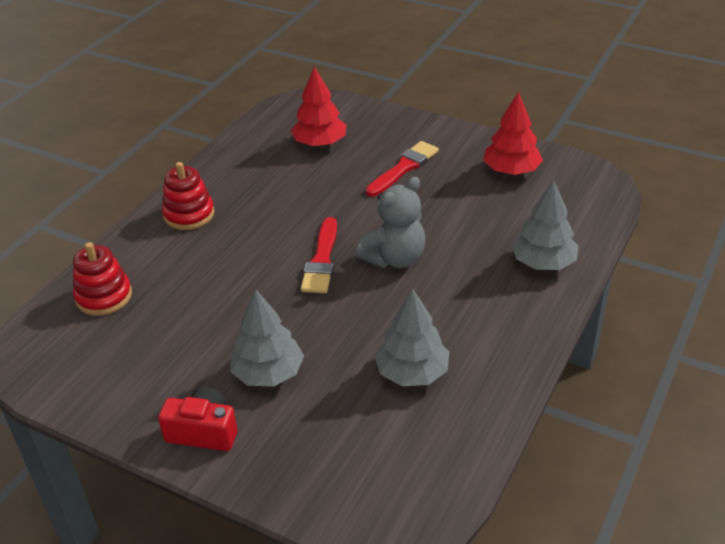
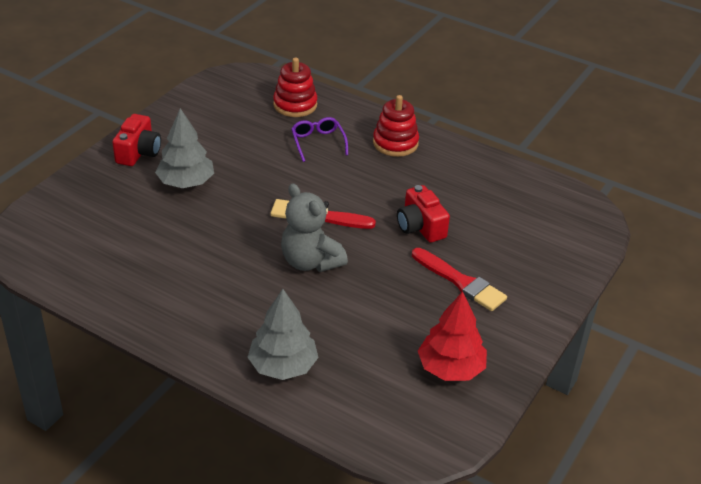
camera: 90 degrees right, 0 degrees up
red tree [291,67,346,147] -> none
grey tree [375,288,449,386] -> none
none -> purple glasses [291,117,348,162]
none -> red camera [397,185,450,243]

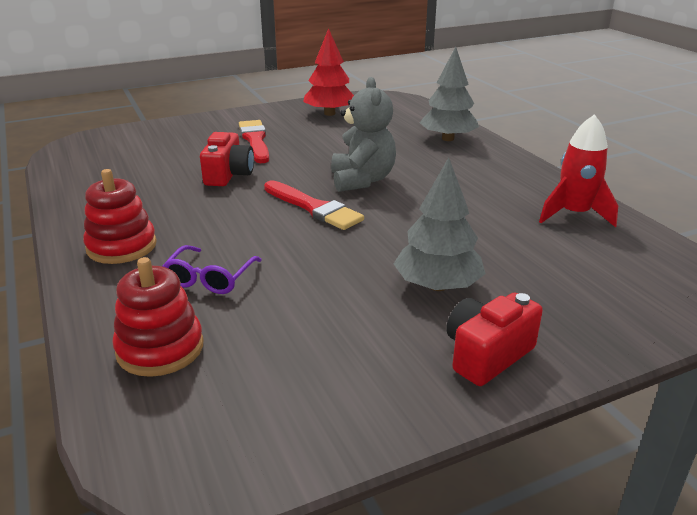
camera: 145 degrees left, 10 degrees down
none -> red rocket [539,114,618,228]

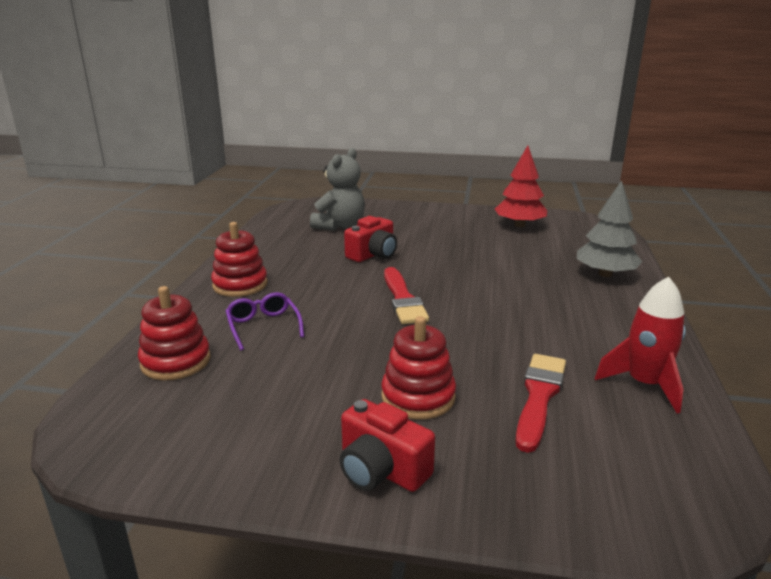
camera: 35 degrees right, 5 degrees down
purple glasses [162,245,262,294] -> purple glasses turned 105 degrees clockwise [226,292,304,350]
red brush [239,120,269,163] -> red brush moved to [515,354,566,453]
grey teddy bear [331,77,396,192] -> grey teddy bear moved to [310,148,365,231]
grey tree [394,157,486,291] -> red stacking toy [381,316,456,420]
red camera [446,292,543,386] -> red camera turned 135 degrees counterclockwise [340,399,435,492]

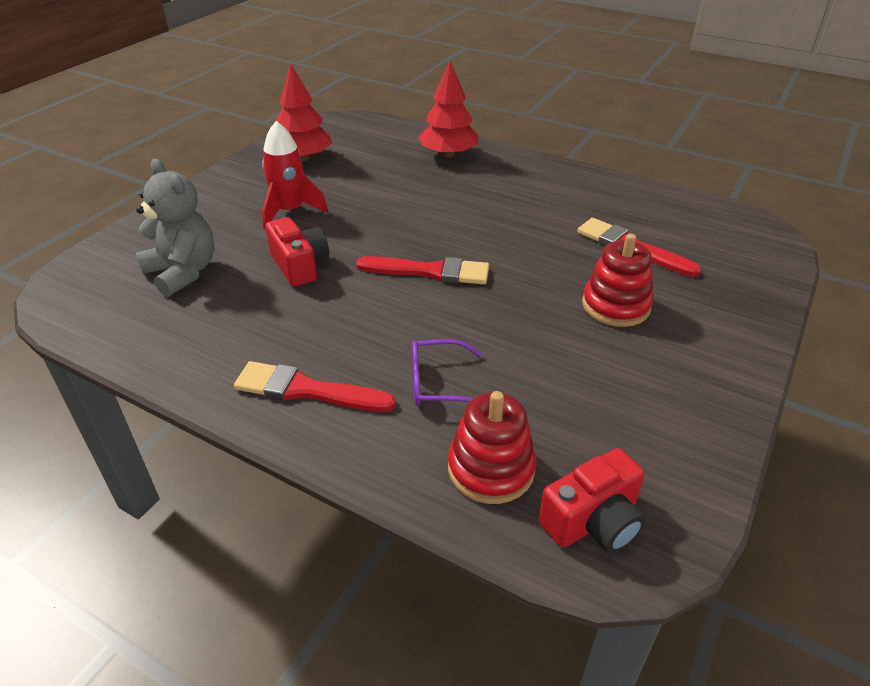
camera: 70 degrees left, 15 degrees up
red stacking toy [211,222,268,297] -> red brush [234,361,396,412]
red camera [340,399,435,492] -> red camera moved to [539,448,645,553]
grey tree [577,180,642,277] -> red tree [418,61,479,158]
red rocket [595,277,686,414] -> red rocket moved to [262,121,328,229]

